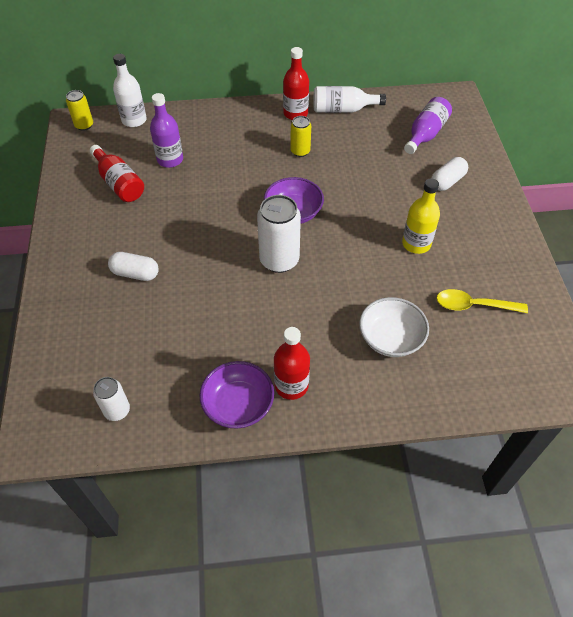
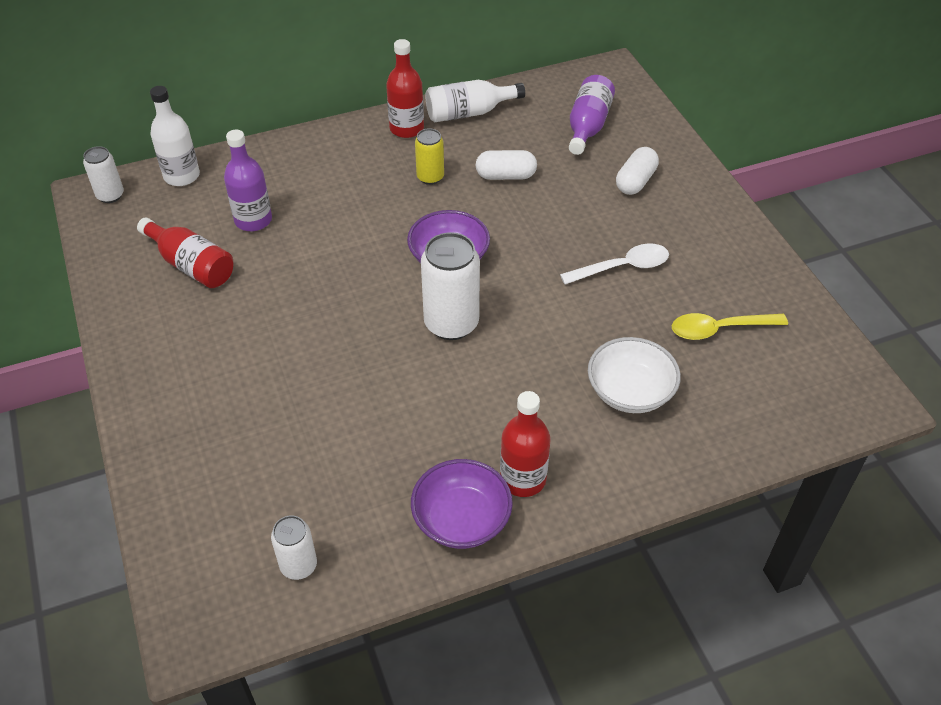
camera: 15 degrees left, 5 degrees down
yellow can [66,90,93,131] -> white can [83,146,124,203]
white capsule [108,252,159,281] -> white capsule moved to [476,150,537,180]
yellow bottle [402,178,440,254] -> white spoon [560,244,669,285]

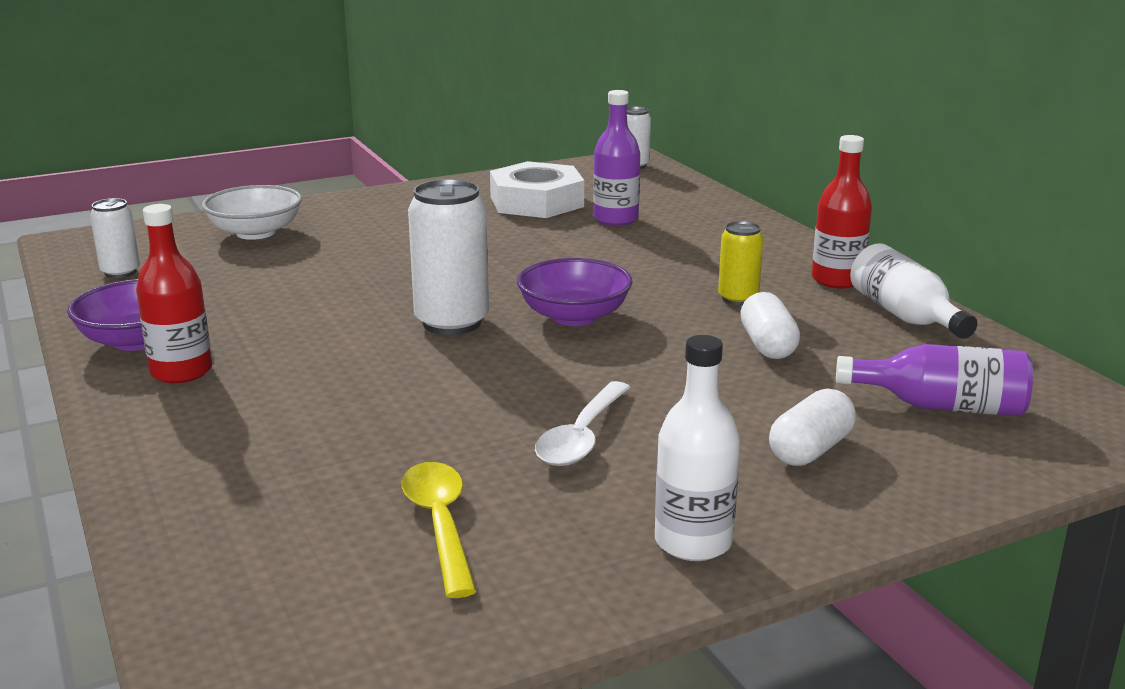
camera: 85 degrees right, 25 degrees down
red bottle [137,218,233,288] -> white nut [490,161,584,218]
white bottle [150,86,200,186] -> white bottle moved to [655,335,740,561]
white spoon [560,244,669,285] -> white spoon turned 45 degrees clockwise [535,381,631,466]
white bowl [588,337,681,413] -> white bowl moved to [202,185,302,240]
white capsule [616,147,659,195] -> white capsule turned 75 degrees counterclockwise [769,389,856,466]

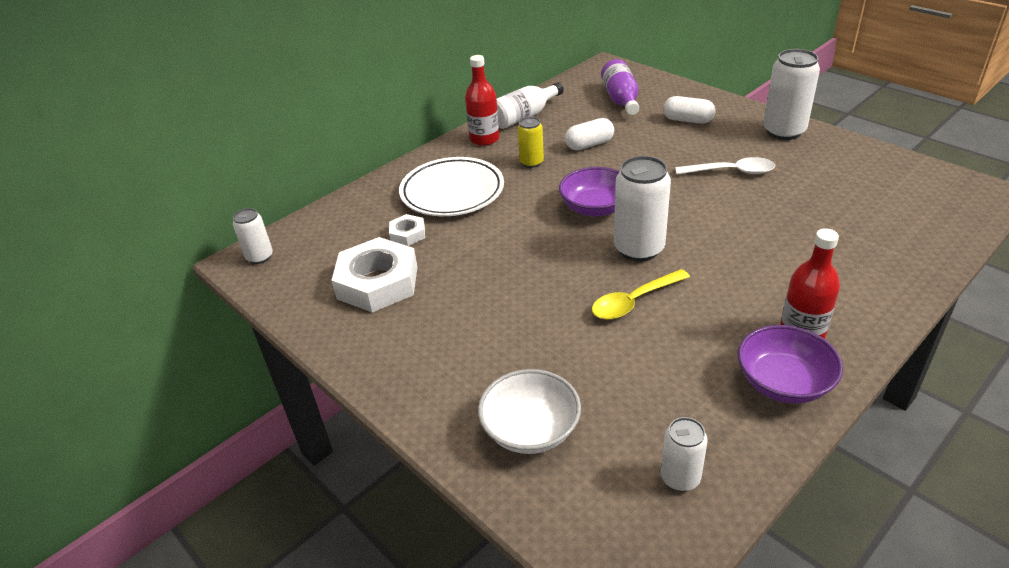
camera: 105 degrees left, 15 degrees up
yellow spoon [402,462,477,598] -> yellow spoon moved to [592,269,690,320]
purple bottle [593,90,640,226] -> white nut [389,214,425,246]
white bottle [655,335,740,561] -> white can [763,49,820,140]
none -> white plate [399,157,504,216]

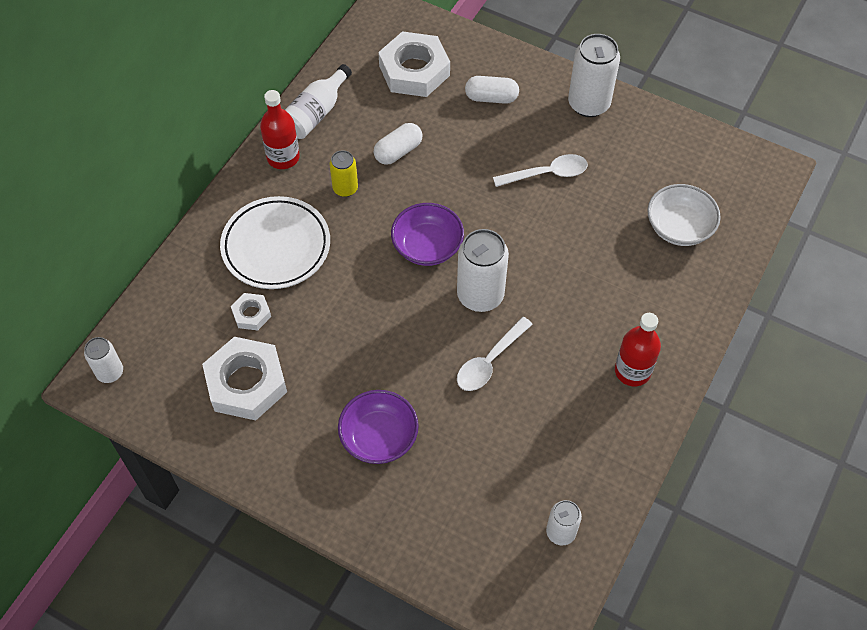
camera: 20 degrees left, 20 degrees up
white bowl [478,369,581,454] -> white bowl moved to [648,184,721,246]
yellow spoon [592,269,690,320] -> white spoon [457,317,533,391]
purple bottle [601,59,639,115] -> white nut [378,31,450,97]
purple bowl [738,325,843,404] -> purple bowl moved to [338,390,419,464]

